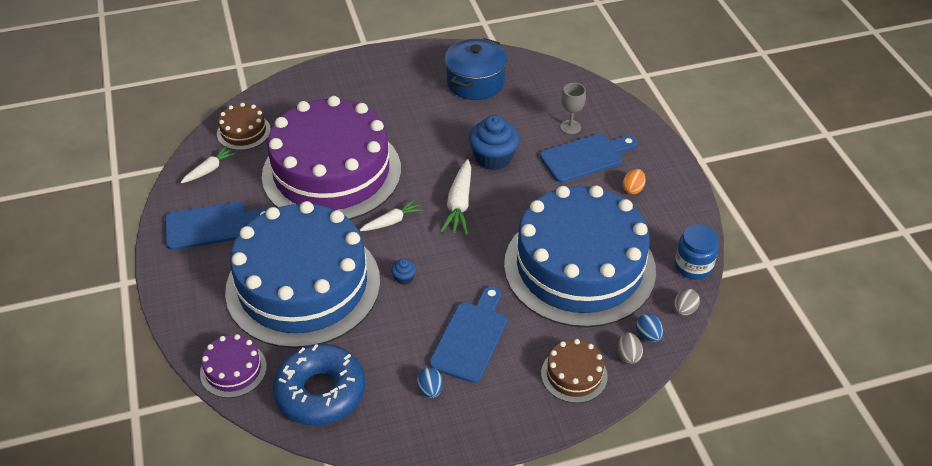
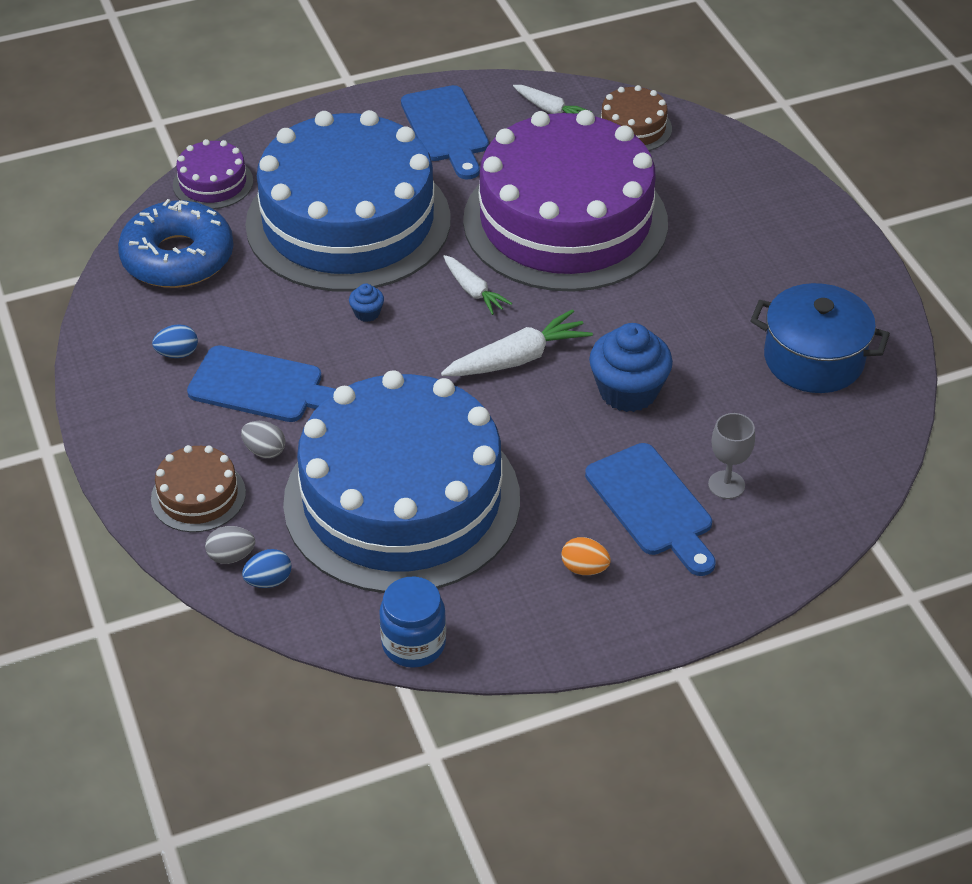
camera: 85 degrees right, 0 degrees up
white carrot [440,159,471,235] -> white carrot turned 150 degrees clockwise [441,309,593,376]
grey egg [674,289,700,316] -> grey egg moved to [241,421,285,458]

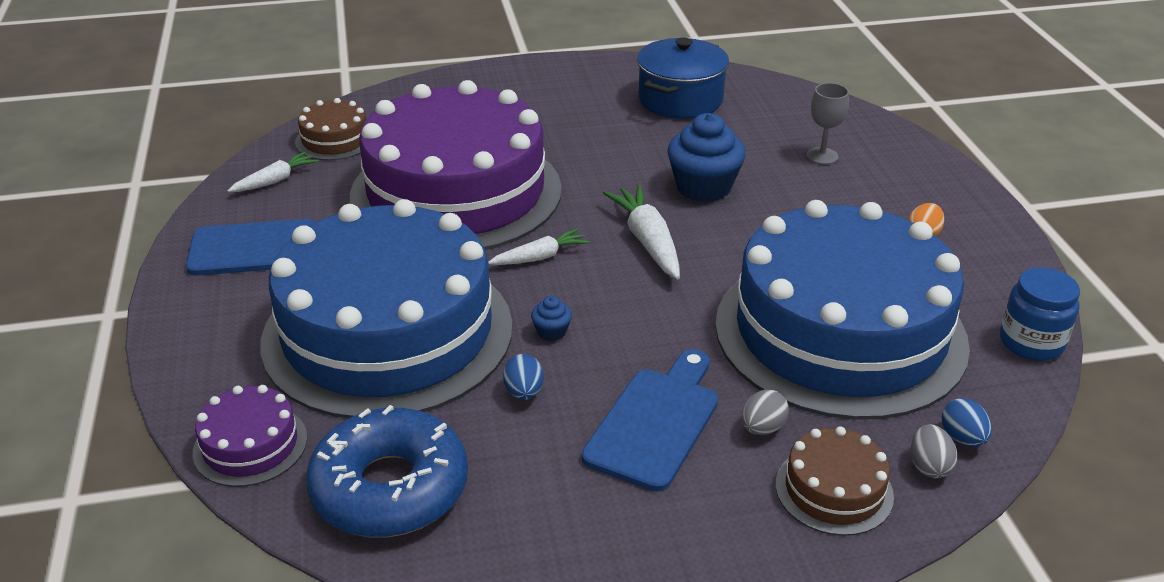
camera: 80 degrees left, 10 degrees down
blue egg [152,324,198,358] -> blue egg moved to [503,354,544,400]
blue cutting board [585,443,715,576] -> none

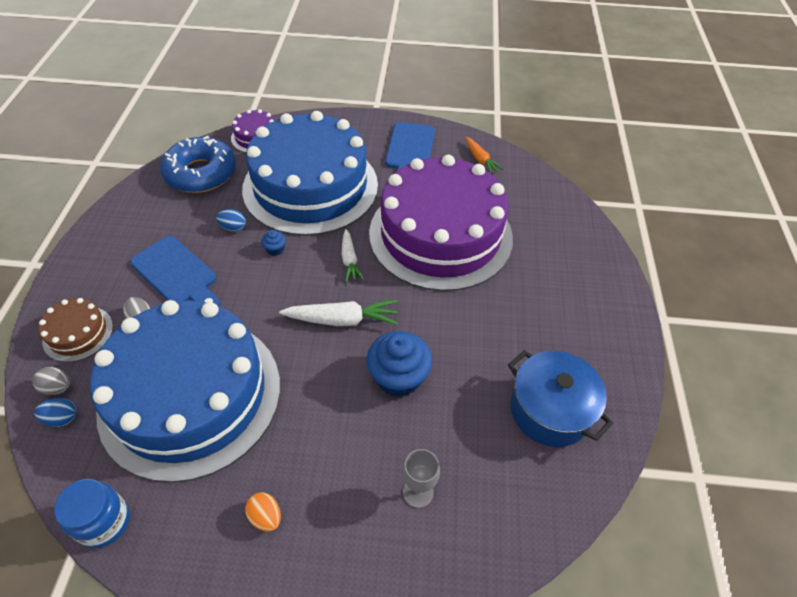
camera: 105 degrees right, 15 degrees up
white carrot [227,151,319,192] -> orange carrot [466,137,503,174]
brown cake [295,98,366,160] -> none

